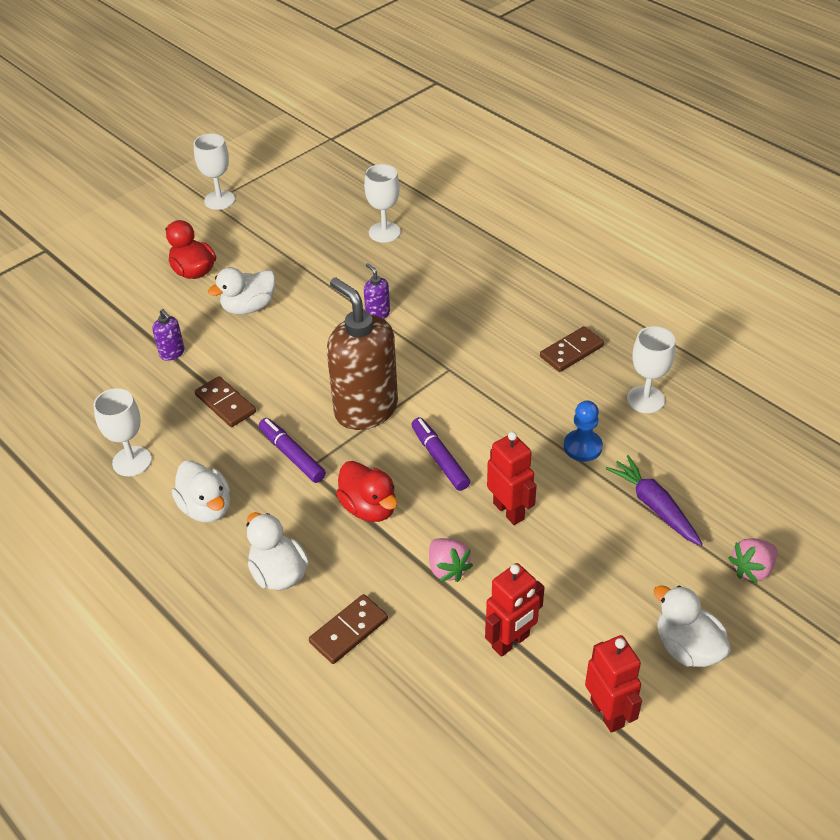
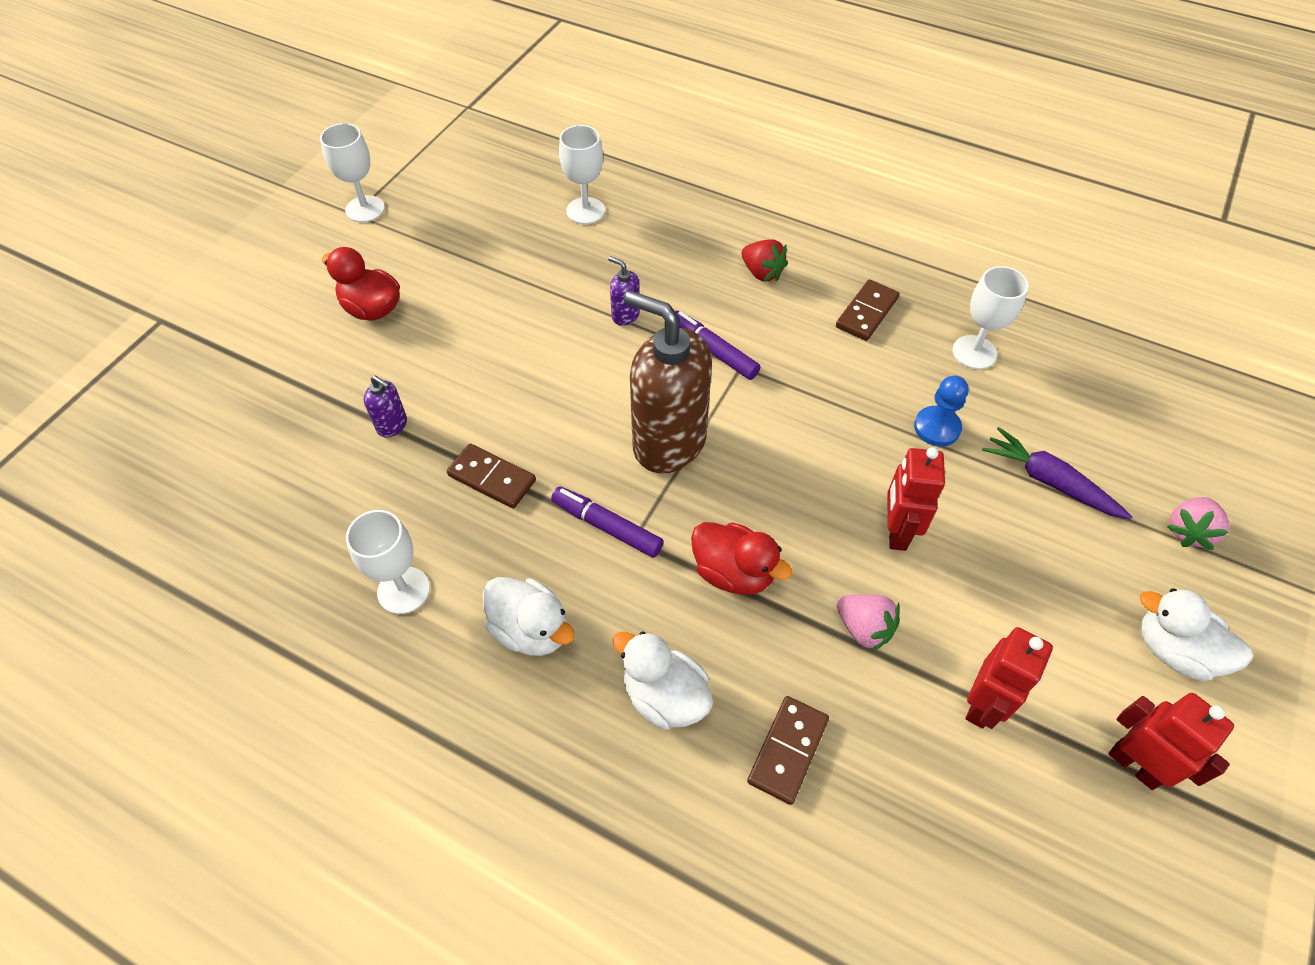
camera: 20 degrees left, 10 degrees up
white duck [208,267,276,315] -> none
purple marker [411,417,470,491] -> purple marker moved to [675,311,761,380]
red robot [487,432,537,525] -> red robot turned 120 degrees counterclockwise [887,447,945,551]
none -> red strawberry [742,239,788,282]

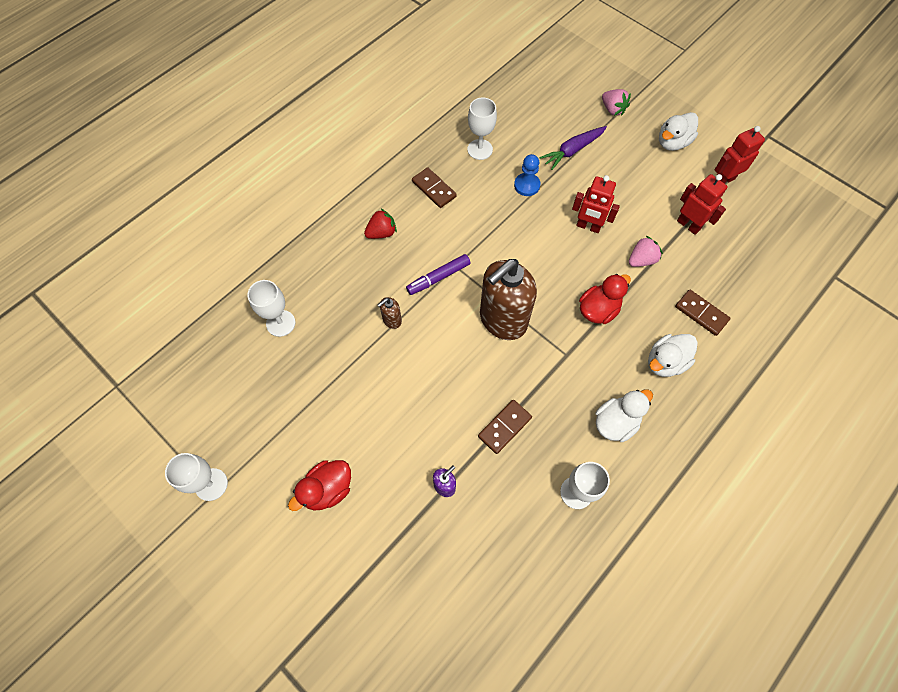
camera: 75 degrees left, 10 degrees up
purple marker [551,486,664,558] -> none
purple soap dispenser [608,256,640,326] -> brown soap dispenser [377,297,402,329]

